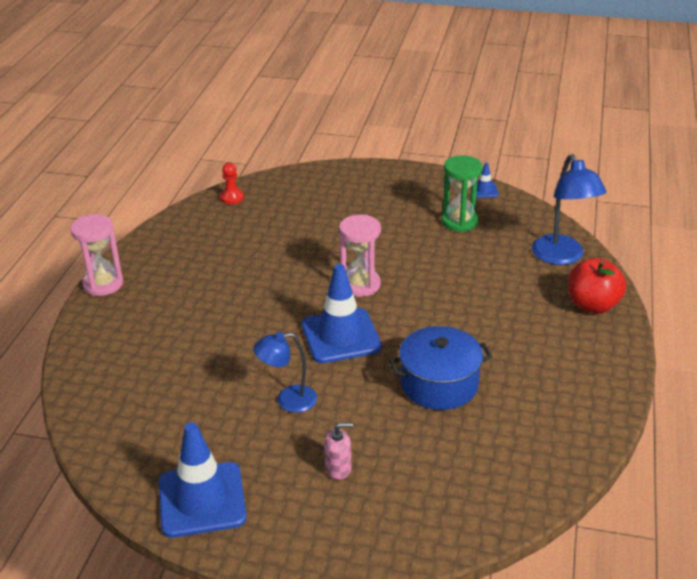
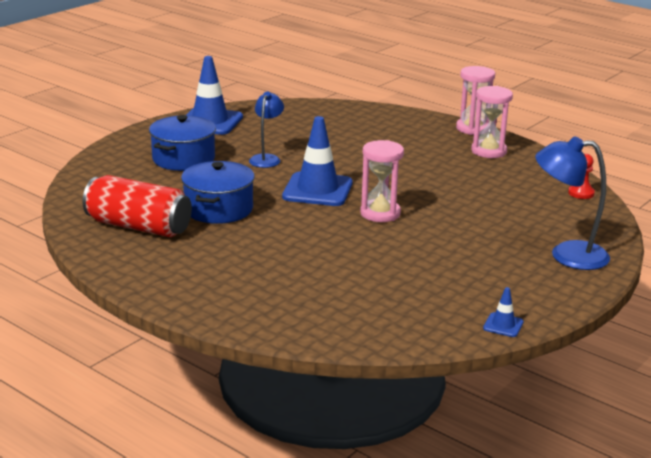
camera: 115 degrees right, 10 degrees down
pink soap dispenser [324,423,353,480] -> blue pot [149,115,216,171]
green hourglass [441,155,482,232] -> none
blue lamp [532,154,606,265] -> blue lamp moved to [535,136,610,270]
red apple [568,258,626,314] -> none
none -> red can [82,175,192,237]
none -> pink hourglass [471,86,513,158]

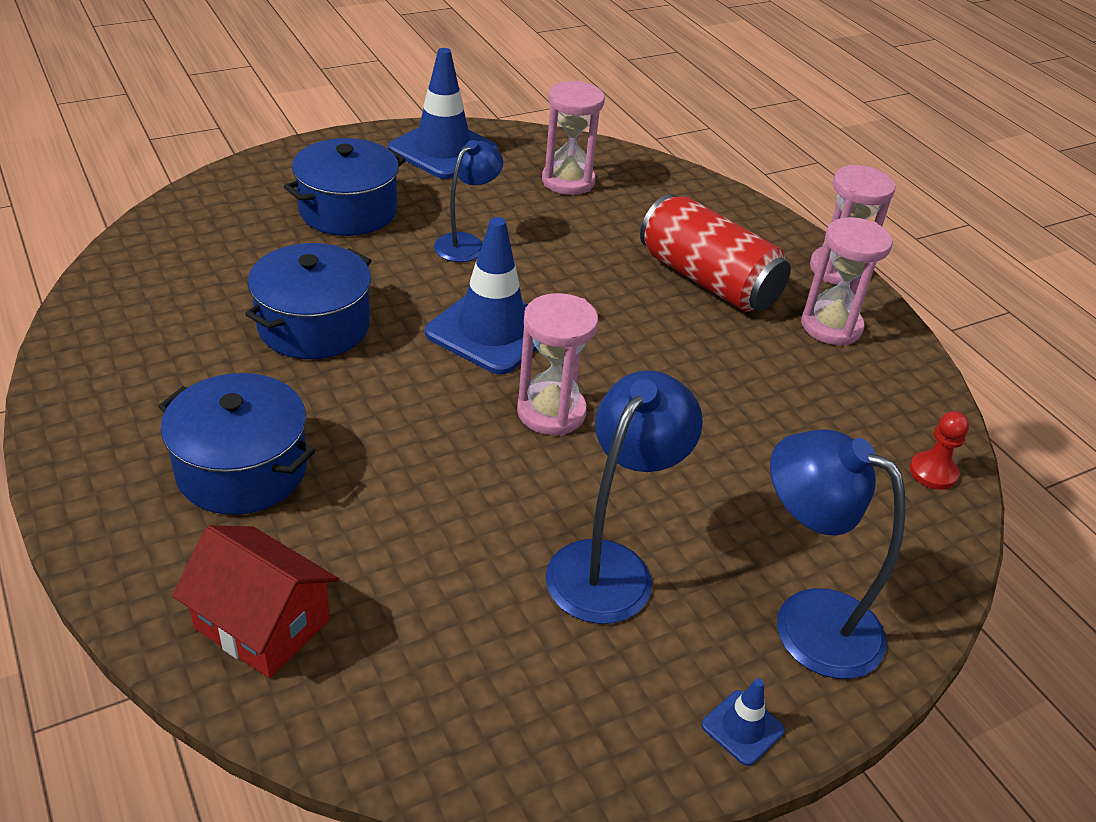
camera: 20 degrees right, 15 degrees up
red can [82,175,192,237] -> red can moved to [640,194,791,312]
blue traffic cone [483,287,524,337] -> blue traffic cone moved to [702,678,785,766]
none -> blue pot [158,373,315,515]
none -> red house [172,525,339,678]
none -> pink hourglass [542,81,605,195]
none -> blue lamp [545,370,703,624]

